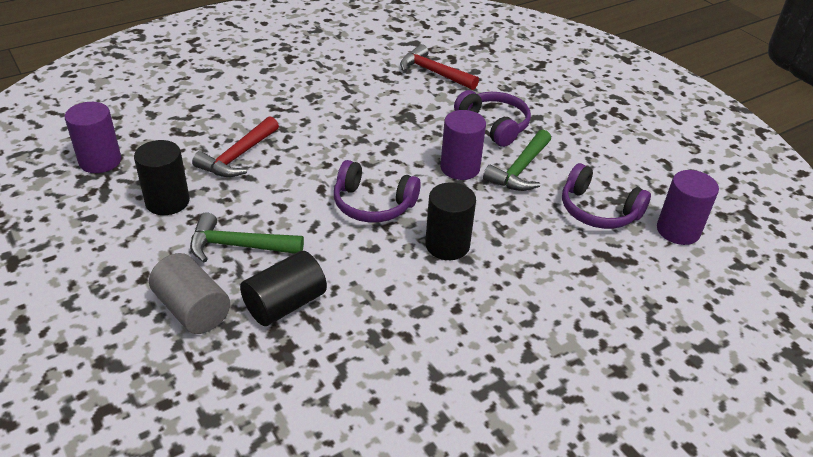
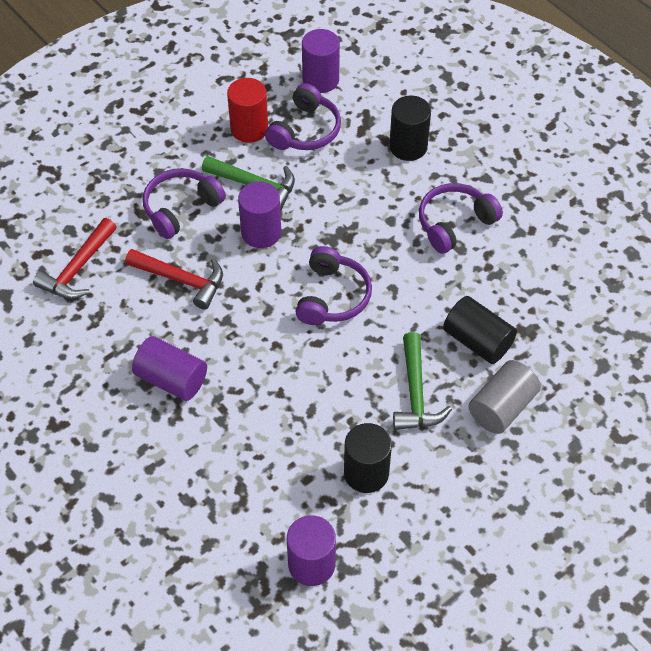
camera: 95 degrees left, 15 degrees up
red hammer [192,116,279,177] -> red hammer moved to [125,249,223,310]
black cylinder [425,182,476,260] -> black cylinder moved to [389,95,431,161]
none -> purple cylinder [132,336,207,401]
none -> red cylinder [227,78,268,143]
none -> purple headphones [419,183,503,254]

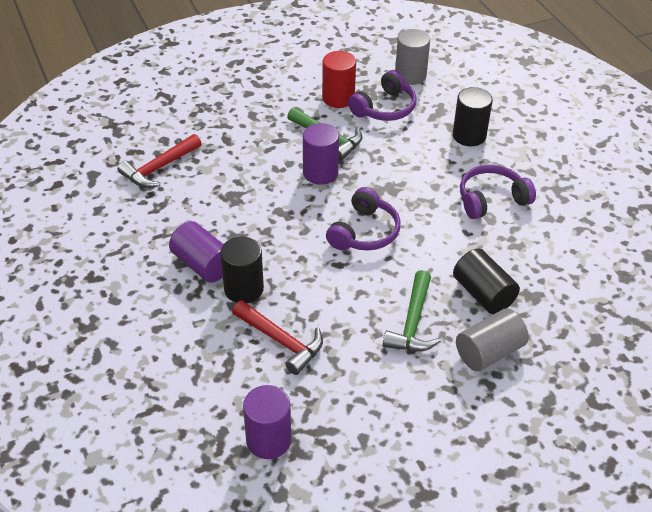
camera: 15 degrees right, 10 degrees down
red hammer [125,249,223,310] -> red hammer moved to [232,300,323,375]
purple headphones [143,168,226,239] -> none
purple cylinder [302,29,340,93] -> grey cylinder [395,29,430,85]
black cylinder [344,423,392,493] -> black cylinder moved to [220,237,264,303]

